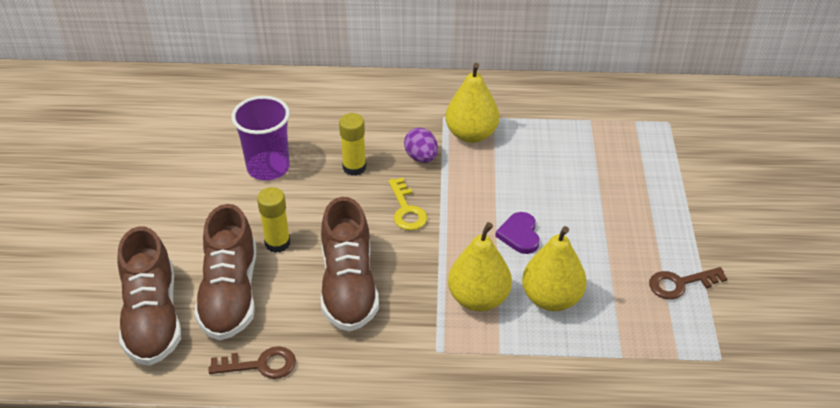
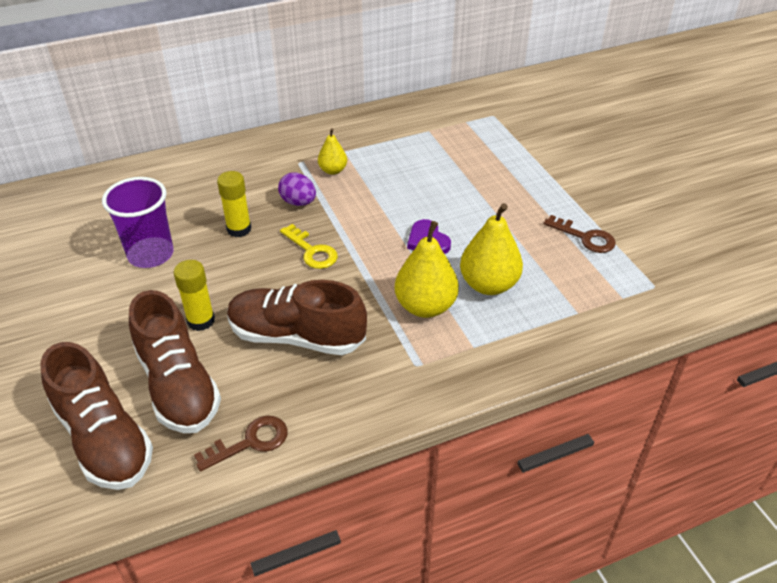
camera: 25 degrees left, 0 degrees up
brown shoe [321,197,379,331] -> brown shoe turned 135 degrees clockwise [227,280,367,355]
yellow pear [446,63,499,143] -> yellow pear [318,128,347,175], size x0.56
brown key [649,267,727,299] -> brown key turned 105 degrees counterclockwise [543,215,616,253]

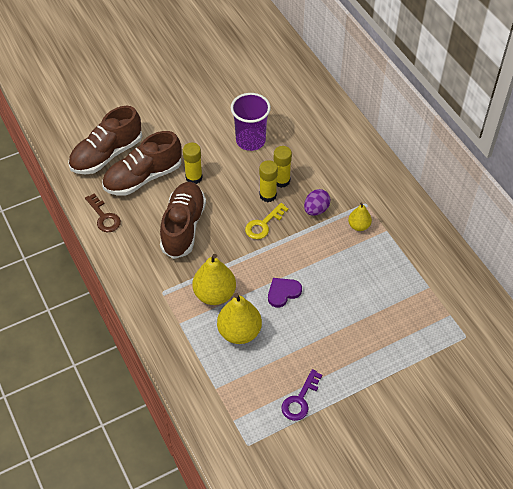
camera: 85 degrees right, 10 degrees up
brown key [543,215,616,253] -> purple key [281,369,322,421]
none -> yellow glue stick [259,160,278,202]

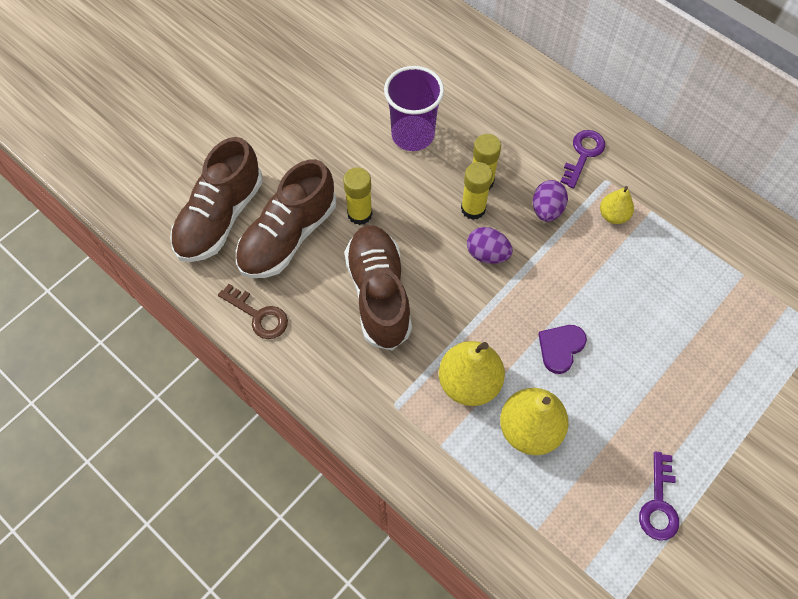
camera: 20 degrees left, 10 degrees up
yellow key [245,203,289,239] -> purple egg [467,227,513,264]
none -> purple key [560,130,605,188]

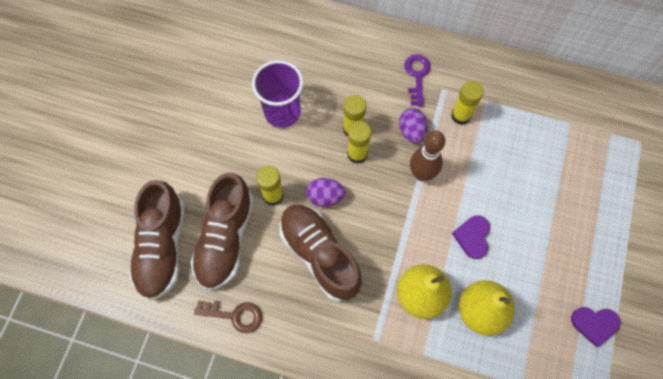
camera: 25 degrees left, 5 degrees up
purple egg [467,227,513,264] -> purple egg moved to [307,178,346,207]
yellow pear [600,186,634,224] -> yellow glue stick [451,81,484,125]
purple key [639,452,679,541] -> purple heart [571,307,621,347]
none -> brown bowling pin [410,131,445,181]

